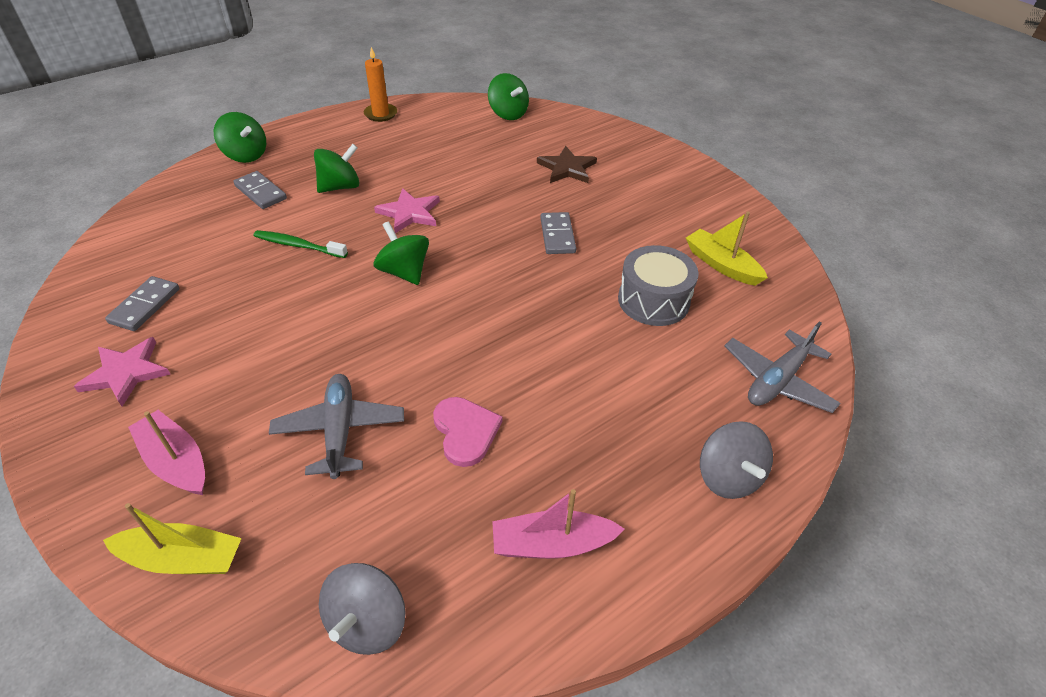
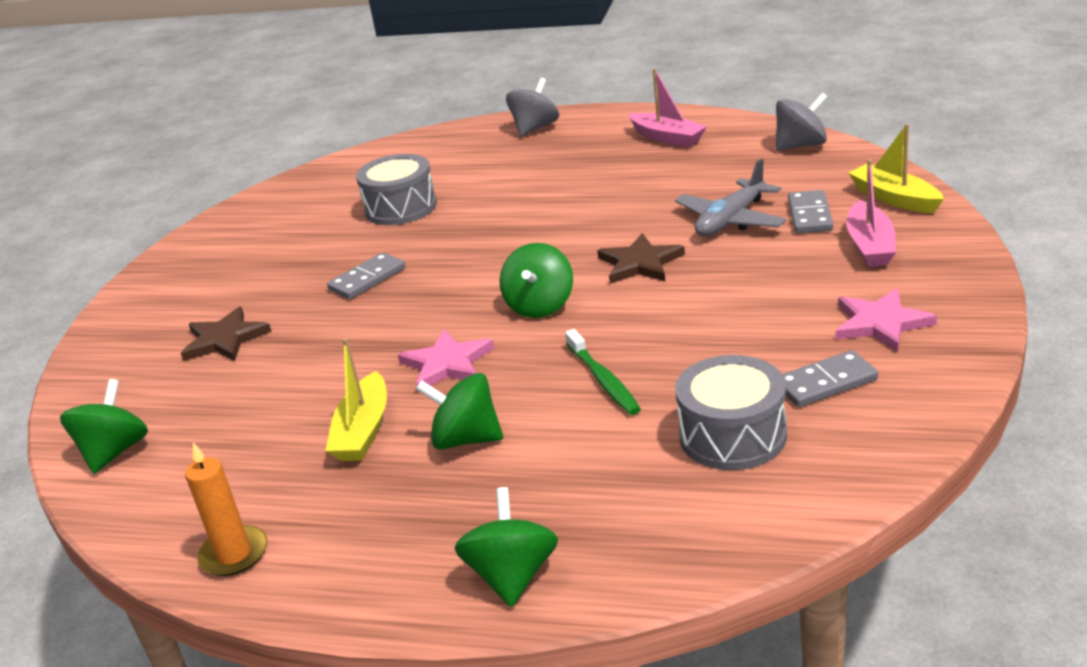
camera: 125 degrees left, 15 degrees down
grey domino [233,171,287,209] -> grey domino moved to [788,190,833,233]
pink heart [433,397,502,467] -> none
yellow boat [686,212,768,286] -> yellow boat moved to [326,338,387,461]
grey plane [724,321,841,413] -> none
none -> brown star [597,233,685,284]
none -> grey drum [675,355,787,470]

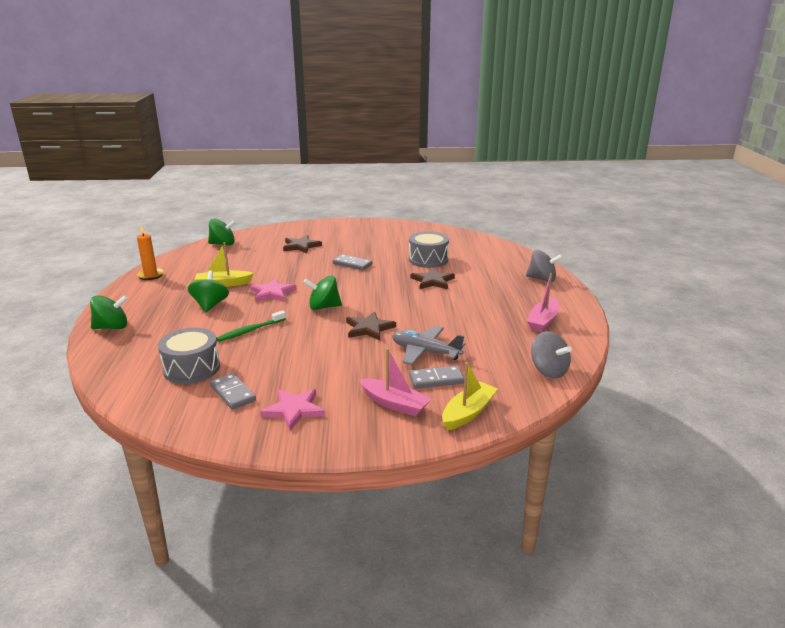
camera: 70 degrees right, 5 degrees down
pink boat [846,159,896,267] -> pink boat turned 135 degrees counterclockwise [359,348,431,417]
none -> brown star [410,268,455,289]

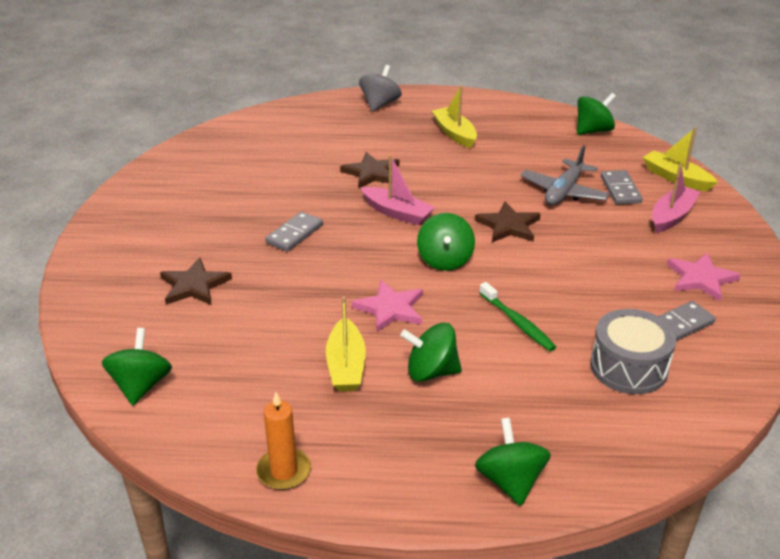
camera: 85 degrees left, 10 degrees up
grey drum [409,231,449,268] -> none
pink boat [527,273,559,332] -> pink boat moved to [361,155,435,225]
grey spinning top [531,331,572,378] -> green spinning top [577,93,616,135]
none -> yellow boat [432,85,477,148]

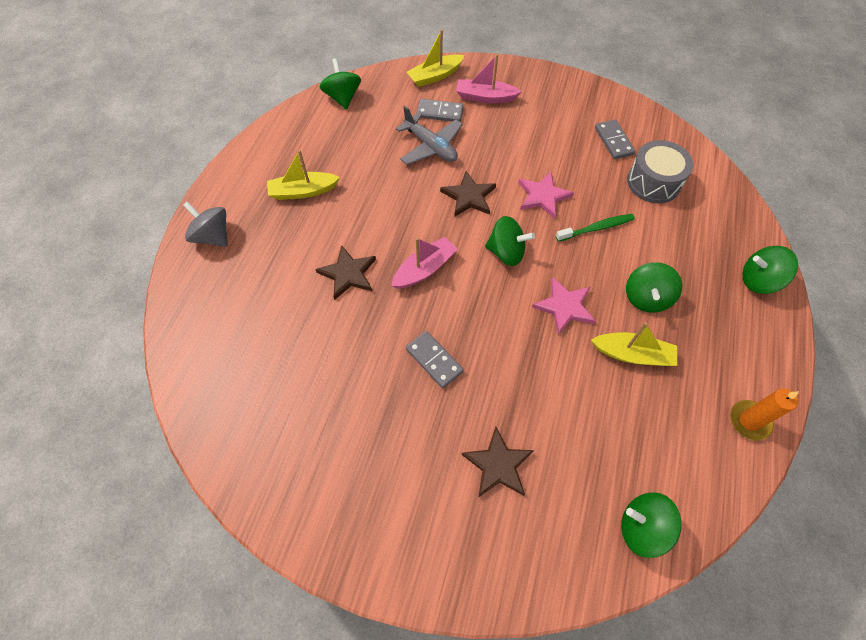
camera: 75 degrees left, 25 degrees up
pink boat [652,164,700,233] -> pink boat turned 45 degrees counterclockwise [456,54,522,103]
pink star [667,253,741,301] -> pink star moved to [518,172,574,219]

